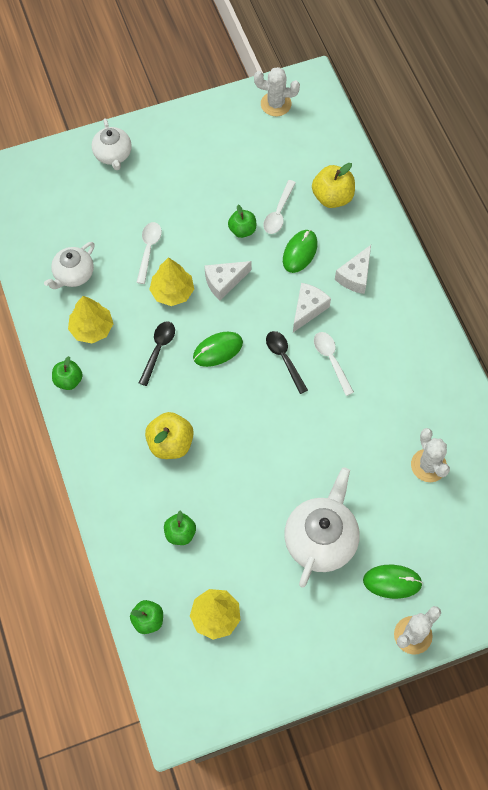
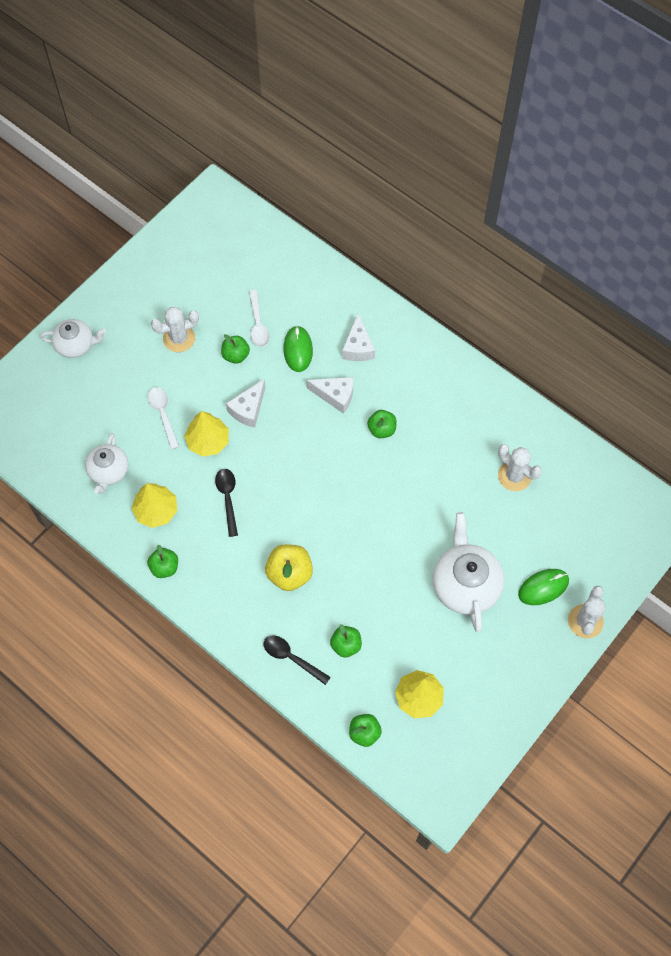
camera: 30 degrees left, 0 degrees up
white teapot [92,118,132,170] -> white teapot turned 45 degrees counterclockwise [40,319,106,358]
green mouse [193,332,243,367] -> none
white cactus [254,67,300,116] -> white cactus moved to [151,307,199,352]
black spoon [266,331,308,394] -> black spoon moved to [264,636,331,685]
white cheese [293,283,331,332] -> white cheese turned 105 degrees clockwise [307,377,353,414]
yellow apple [312,163,355,208] -> none
white spoon [314,332,354,396] -> green apple [367,410,397,438]

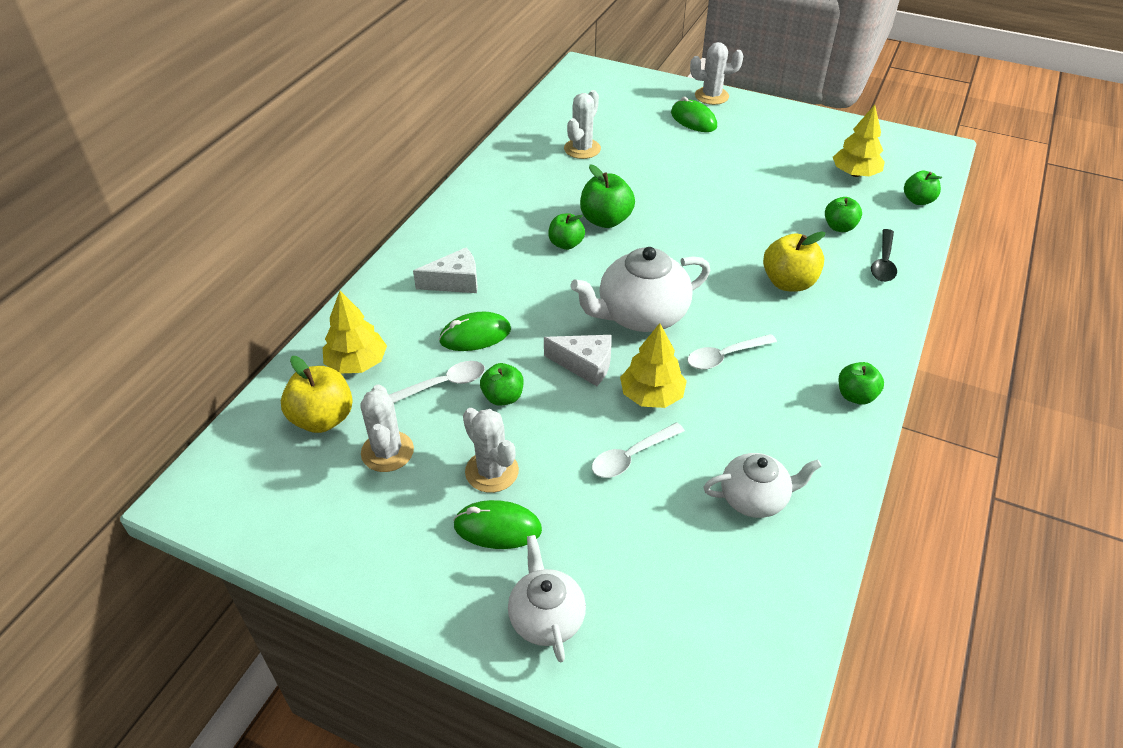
camera: 105 degrees left, 20 degrees down
yellow tree [132,483,177,528] -> yellow tree moved to [323,291,387,373]
black spoon [215,469,238,537] -> white spoon [687,334,777,370]
white cheese [307,377,353,414] -> none
white teapot [432,512,504,632] -> white teapot moved to [571,247,710,332]
none -> yellow apple [281,356,353,433]
none -> white cactus [360,384,414,472]
none -> green mouse [453,500,542,549]
none -> green apple [580,164,635,228]

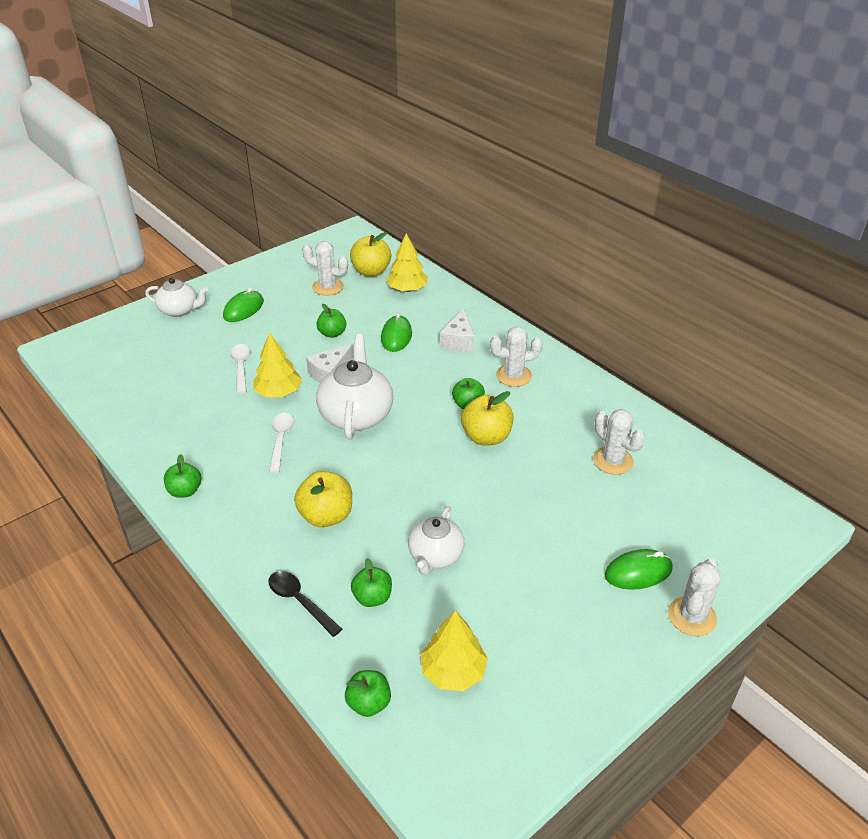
camera: 115 degrees right, 5 degrees down
white spoon [389,361,485,403] -> none
white cactus [463,408,519,493] -> white cactus moved to [490,326,543,387]
green apple [580,164,635,228] -> yellow apple [461,391,514,446]
white teapot [703,453,822,518] -> white teapot moved to [408,506,465,575]

